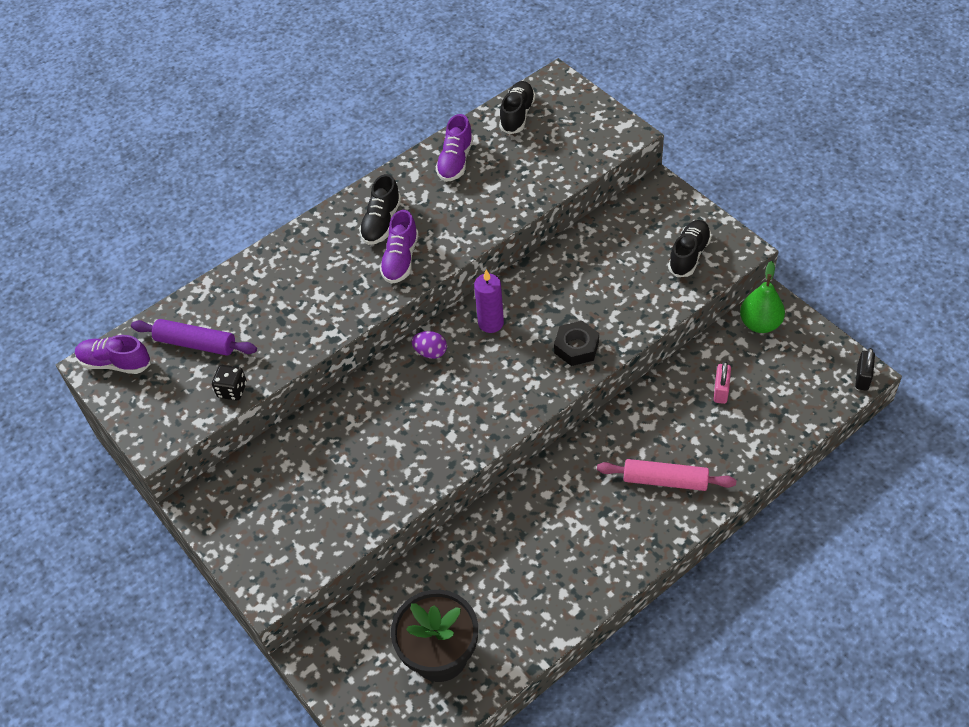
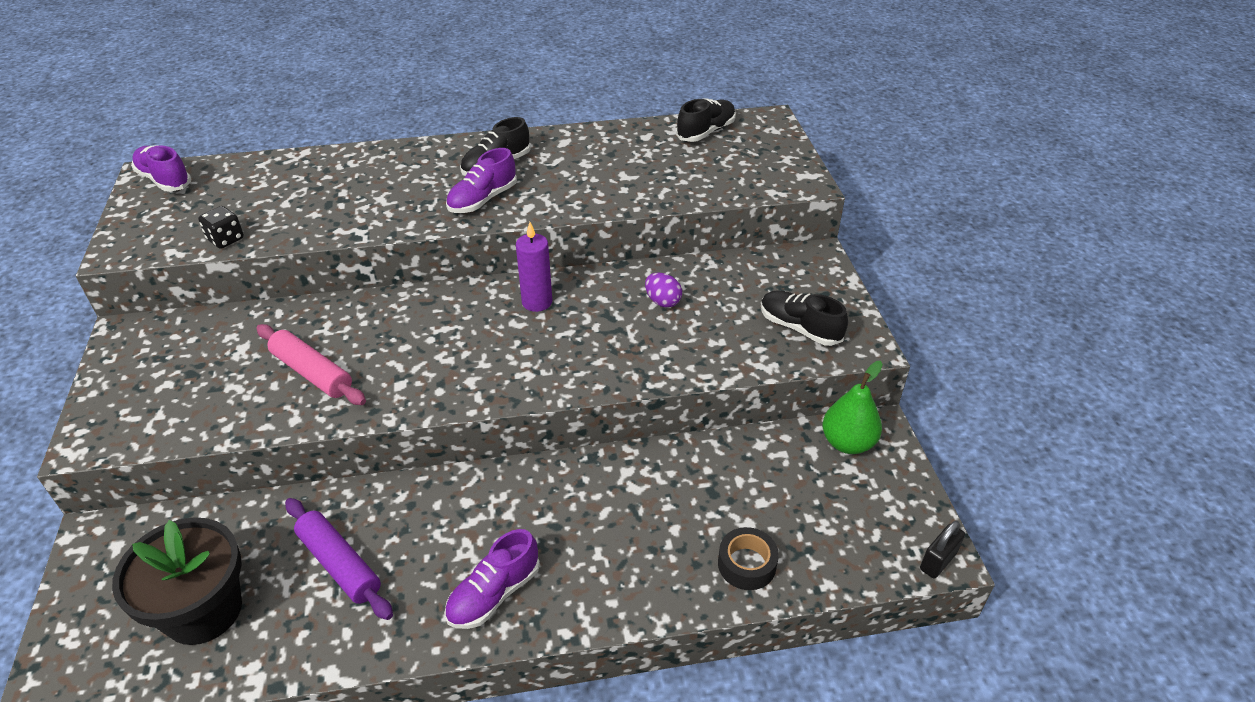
camera: 25 degrees right, 10 degrees down
purple rolling pin [131,319,257,355] -> purple rolling pin moved to [285,498,393,620]
purple egg [412,331,447,359] -> purple egg moved to [645,273,682,308]
purple shoe [436,114,474,182] -> purple shoe moved to [444,529,540,629]
black nut [554,321,599,366] -> none
pink rolling pin [597,459,736,491] -> pink rolling pin moved to [256,324,366,405]
black shoe [668,220,712,277] -> black shoe turned 105 degrees counterclockwise [761,290,848,346]
pink padlock [714,361,731,404] -> none
none -> black tape [718,527,779,590]

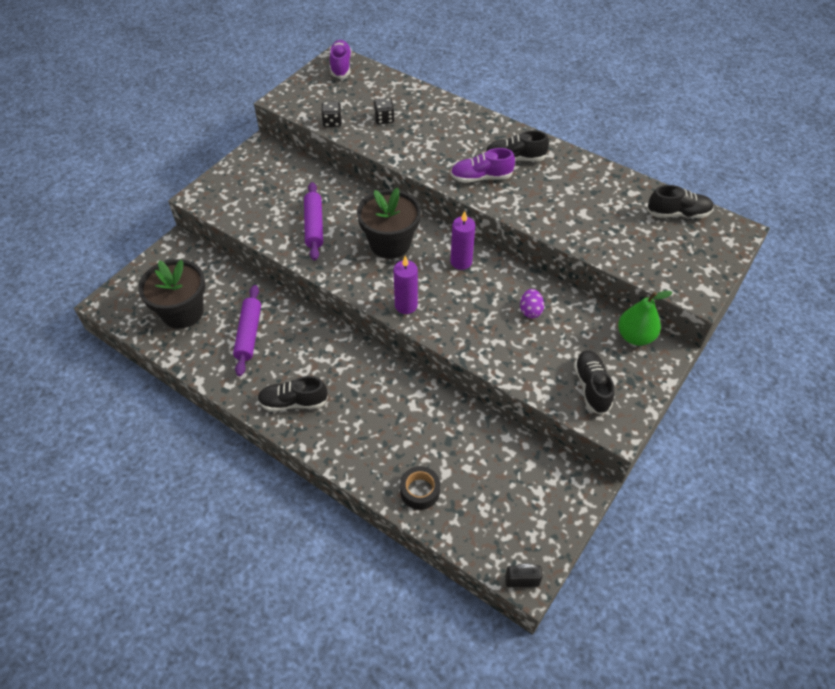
camera: 45 degrees right, 10 degrees up
pink rolling pin [256,324,366,405] -> purple rolling pin [304,182,323,261]
purple shoe [444,529,540,629] -> black shoe [257,376,328,411]
green pear [822,361,883,454] -> green pear moved to [618,291,673,346]
none -> black flower pot [357,187,421,259]
none -> black dice [373,98,395,124]
none -> purple candle [393,256,418,314]

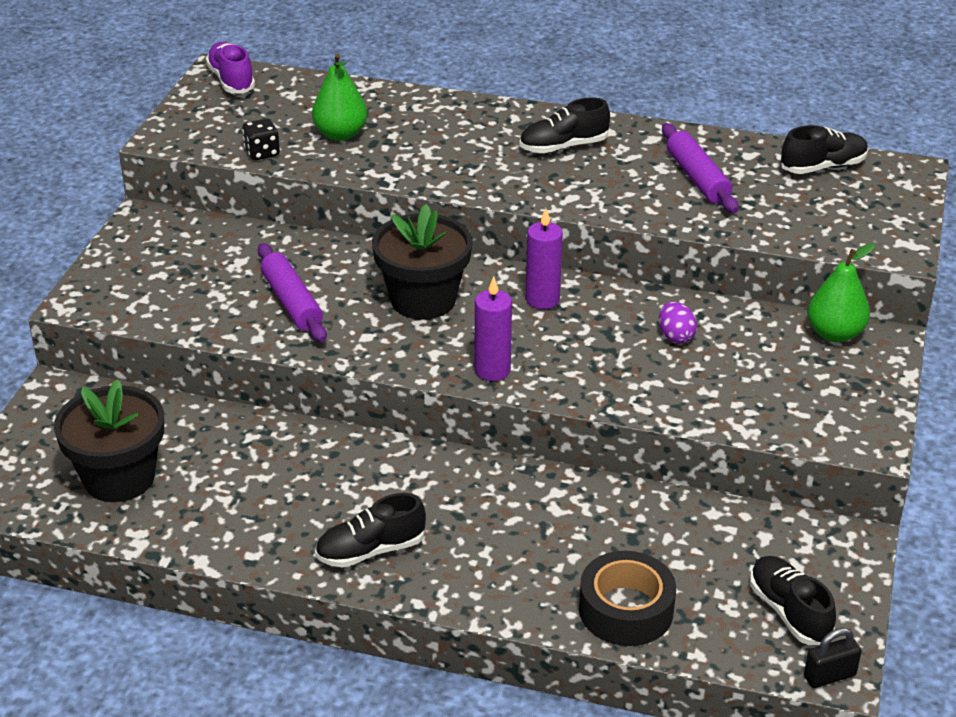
camera: 20 degrees left, 15 degrees down
purple rolling pin [233,285,261,376] -> purple rolling pin moved to [662,123,739,213]
black dice [373,98,395,124] -> green pear [312,54,367,141]
black tape [400,466,440,510] -> black tape [579,551,676,646], size x1.50
purple shoe [451,148,515,183] -> none
black shoe [574,350,614,415] -> black shoe moved to [750,556,836,645]

